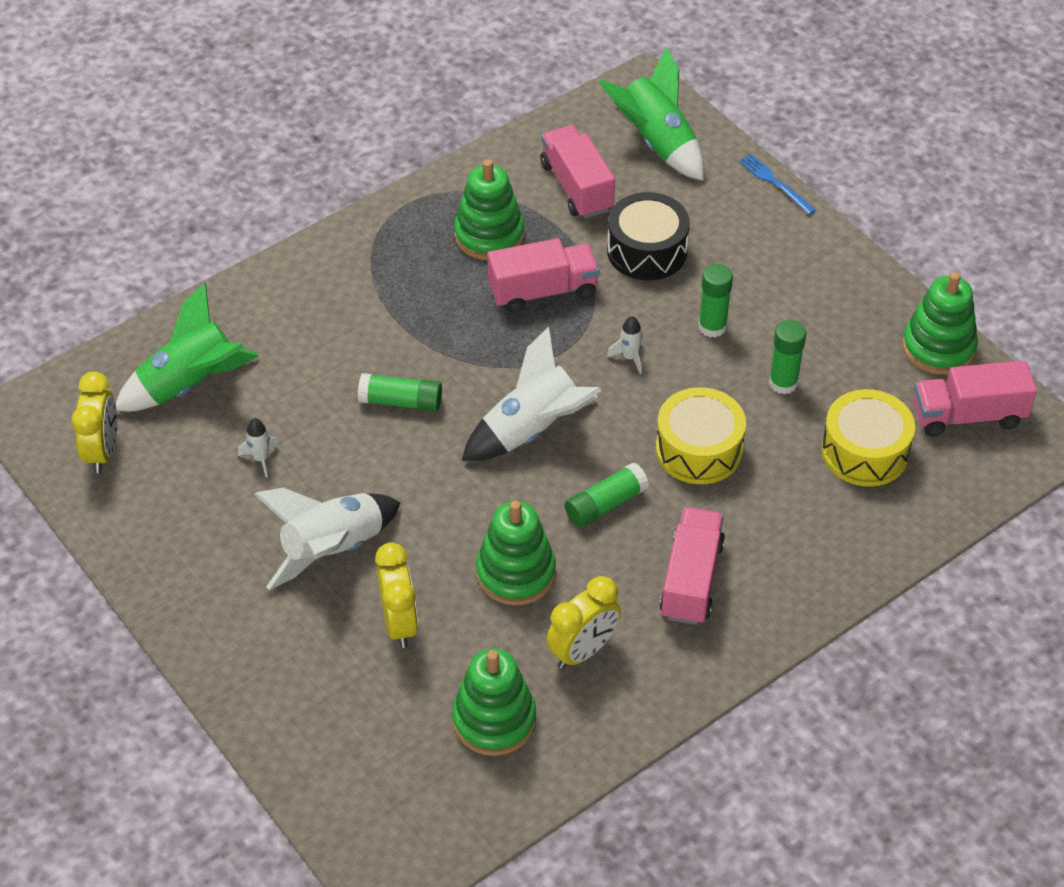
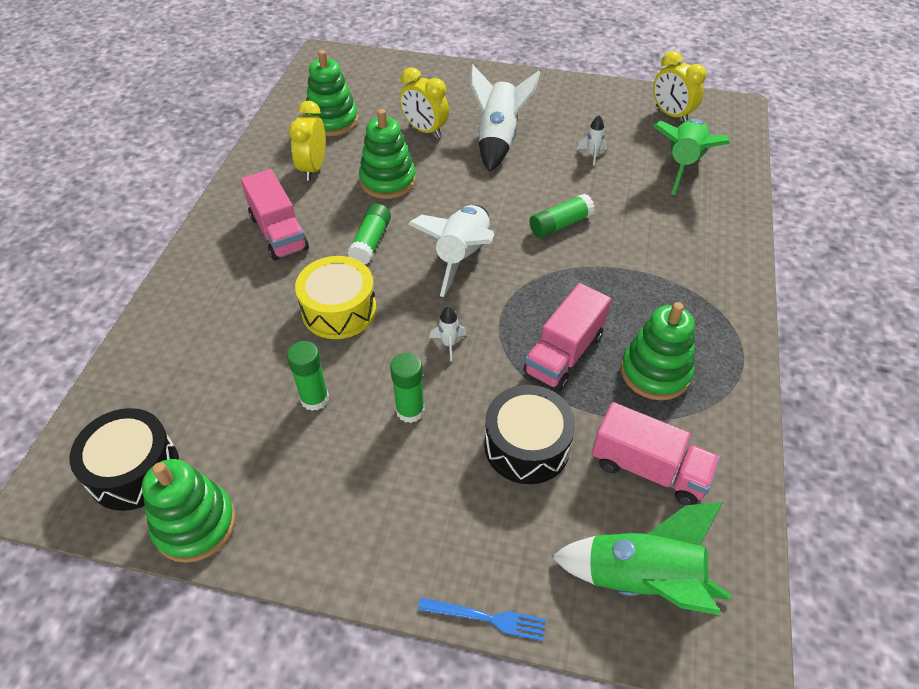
camera: 140 degrees right, 0 degrees up
yellow drum [822,389,915,487] -> none
pink truck [914,360,1037,437] -> black drum [70,408,179,511]

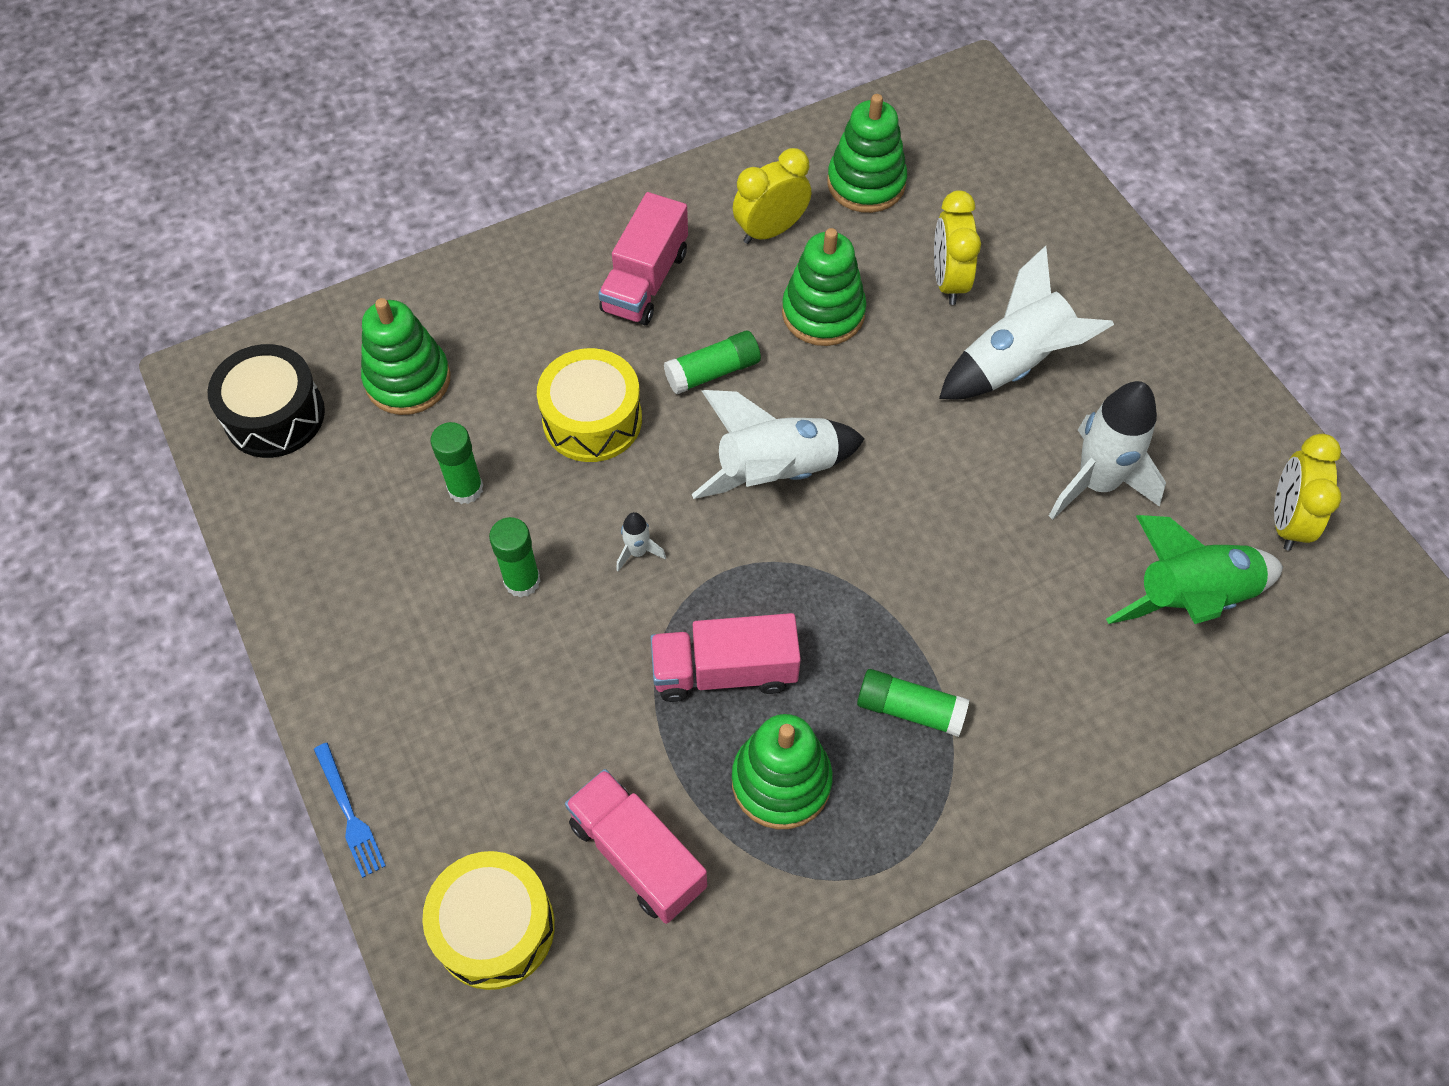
camera: 50 degrees right, 10 degrees up
green stacking toy [142,459,236,563] -> green stacking toy moved to [361,298,451,415]
black drum [484,385,575,484] -> none
green glue stick [529,194,595,238] -> green glue stick moved to [857,669,970,737]
green rocket [552,502,731,615] -> yellow drum [422,851,555,990]
white rocket [577,115,607,166] -> white rocket [1049,381,1166,520], size x2.30
pink truck [592,402,720,505] -> pink truck turned 150 degrees clockwise [565,769,707,924]

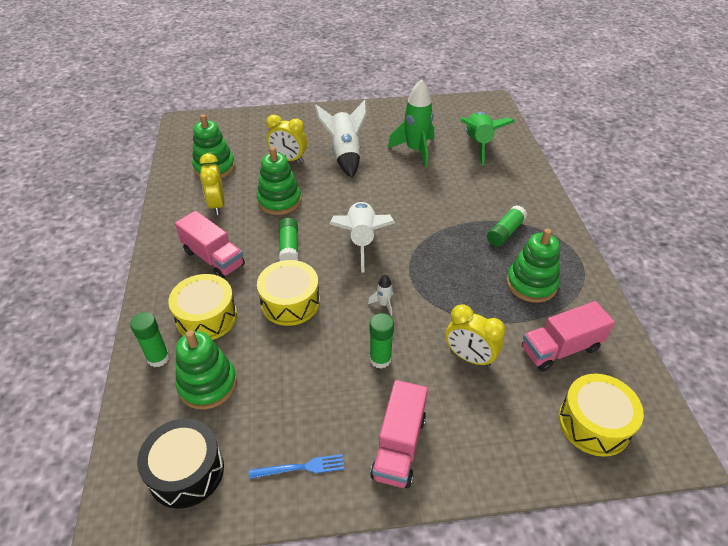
camera: 70 degrees left, 15 degrees down
blue fork [314,743,386,878] -> blue fork moved to [249,454,344,479]
green glue stick [431,422,483,504] -> green glue stick moved to [130,312,170,367]
pink truck [650,613,801,702] -> pink truck moved to [370,380,428,488]
white rocket [1049,381,1166,520] -> green rocket [388,80,434,168]
yellow clock [1274,434,1341,551] -> yellow clock moved to [445,304,505,367]
none -> yellow drum [168,274,237,340]

